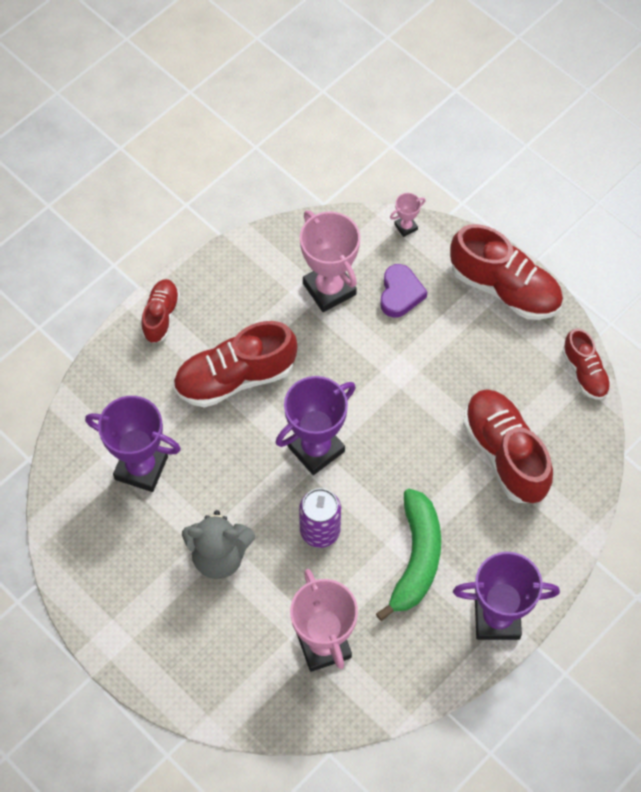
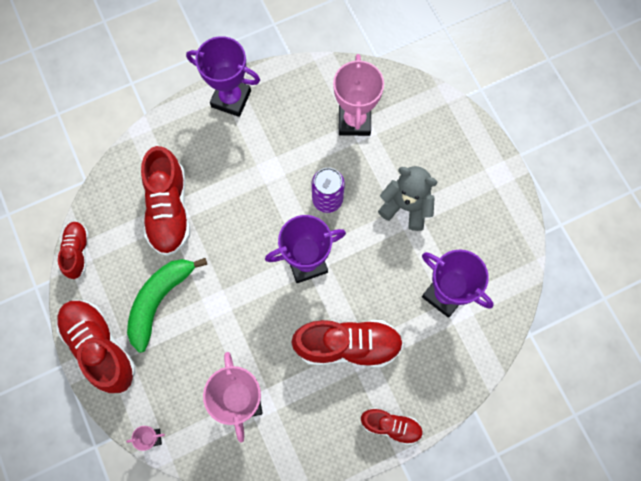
camera: 160 degrees left, 10 degrees up
red shoe [141,279,180,343] -> red shoe turned 105 degrees counterclockwise [361,408,423,445]
green banana [376,489,441,621] -> green banana moved to [127,258,207,353]
purple heart [380,264,427,318] -> none

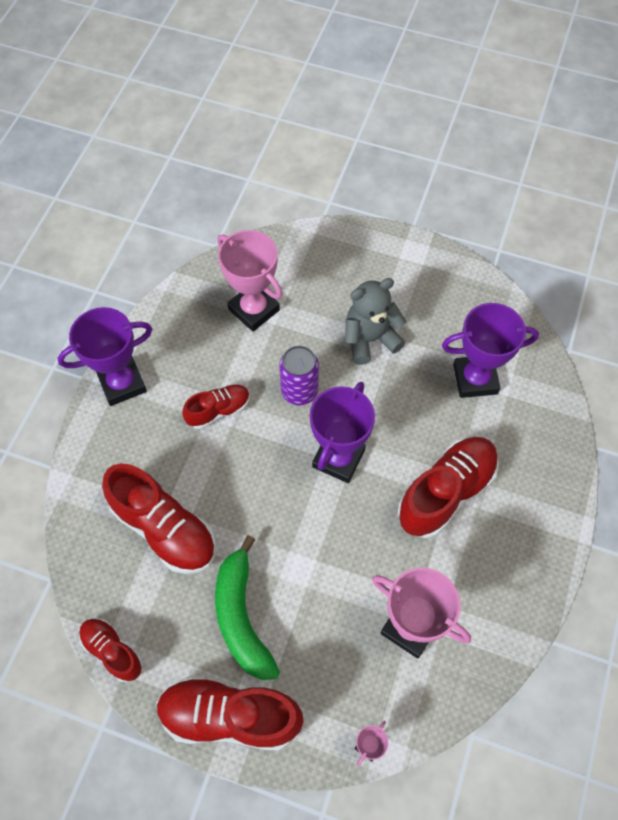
camera: 45 degrees left, 10 degrees down
red shoe [361,408,423,445] -> red shoe moved to [182,384,250,429]

